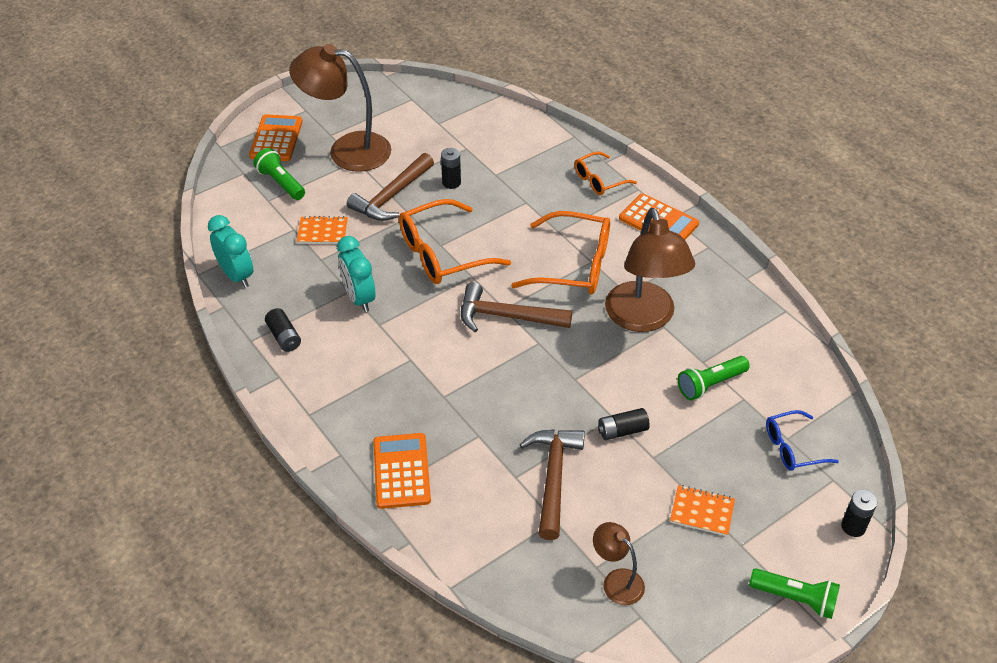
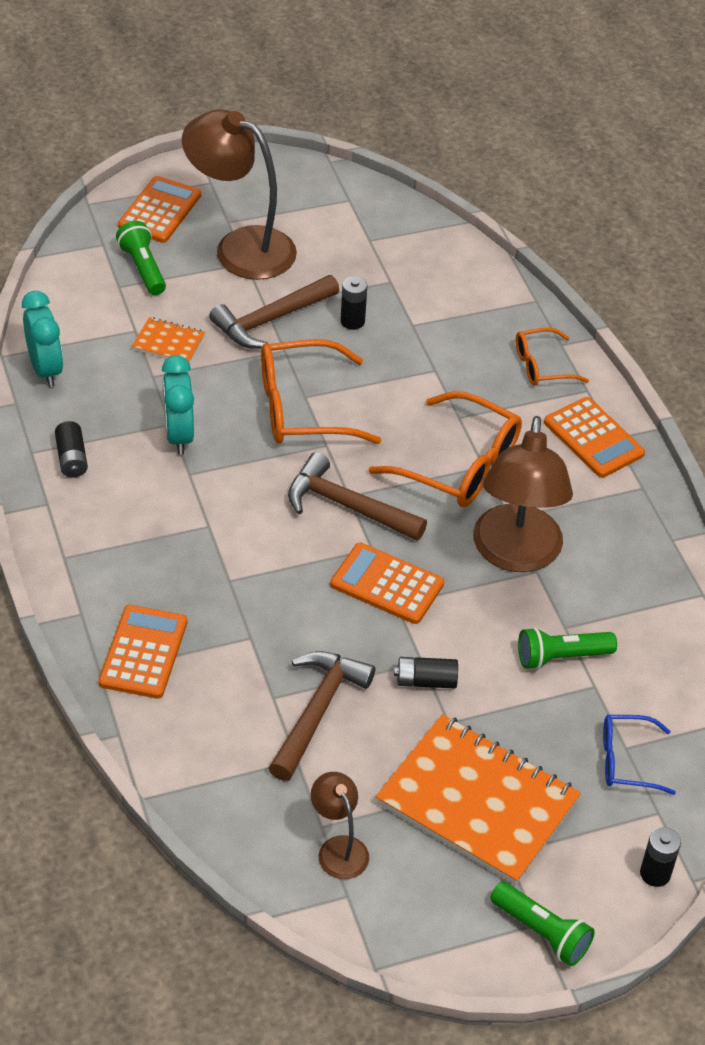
camera: 15 degrees right, 0 degrees up
orange notebook [670,485,735,536] -> orange notebook [376,714,581,885], size x2.25
none -> orange calculator [330,543,444,624]

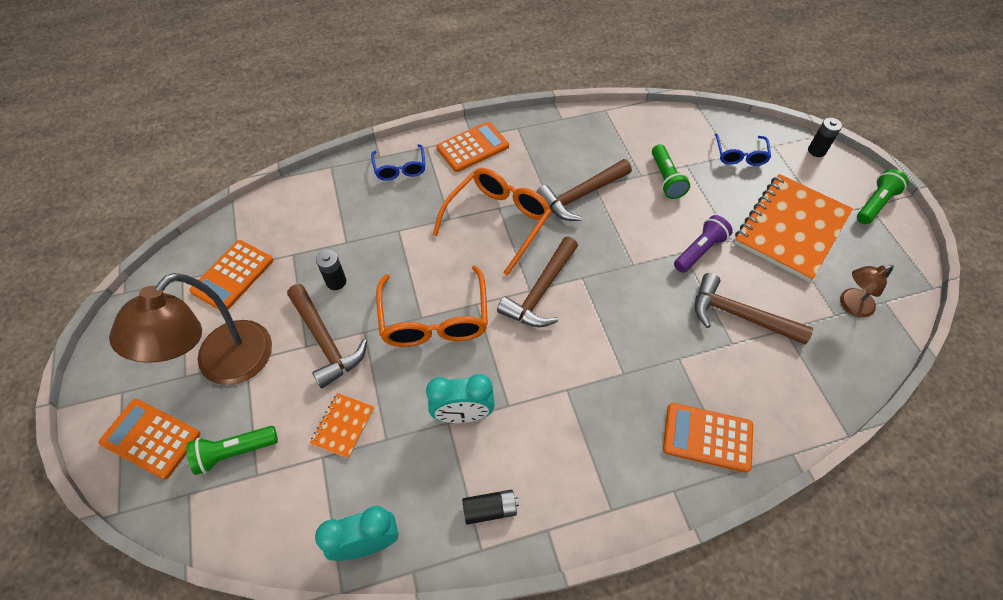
camera: 85 degrees left, 10 degrees up
orange calculator [330,543,444,624] -> orange calculator moved to [190,240,273,310]
black battery [394,657,458,689] -> purple flashlight [674,215,733,273]
brown lamp [473,416,573,572] -> brown hammer [536,159,632,221]
orange glasses [516,328,589,386] -> blue glasses [371,144,426,181]

